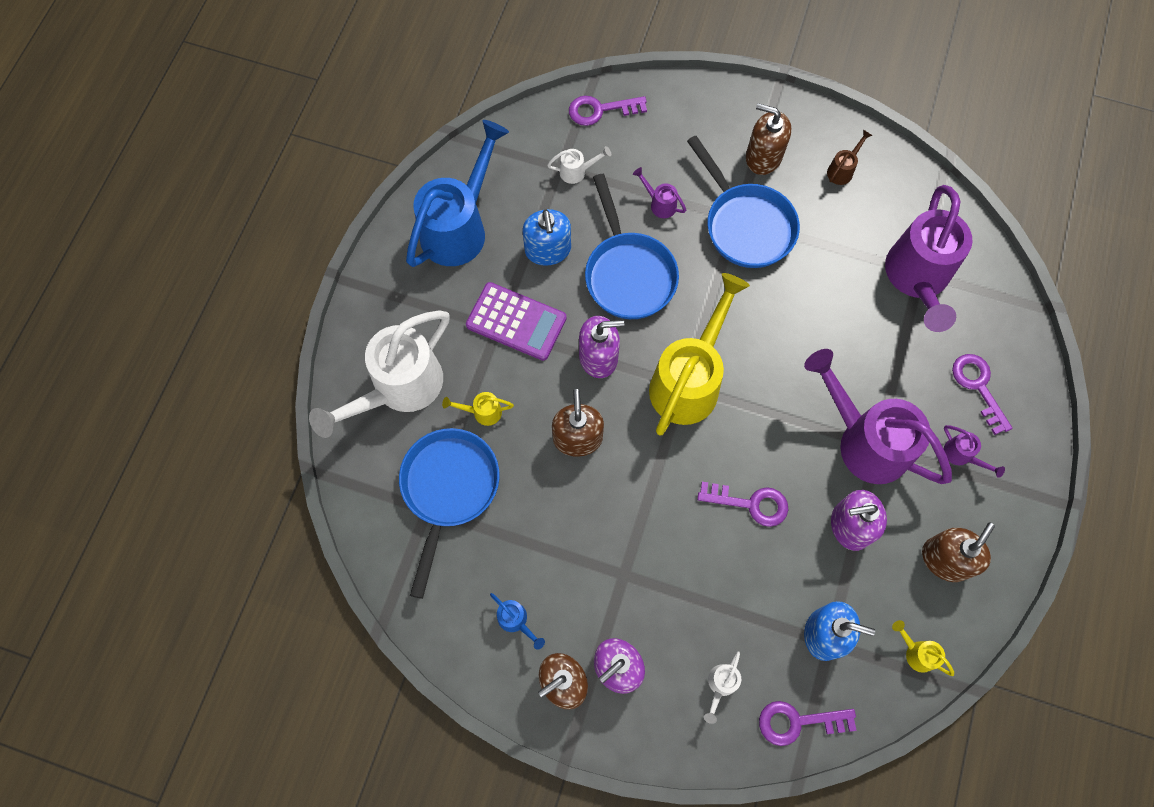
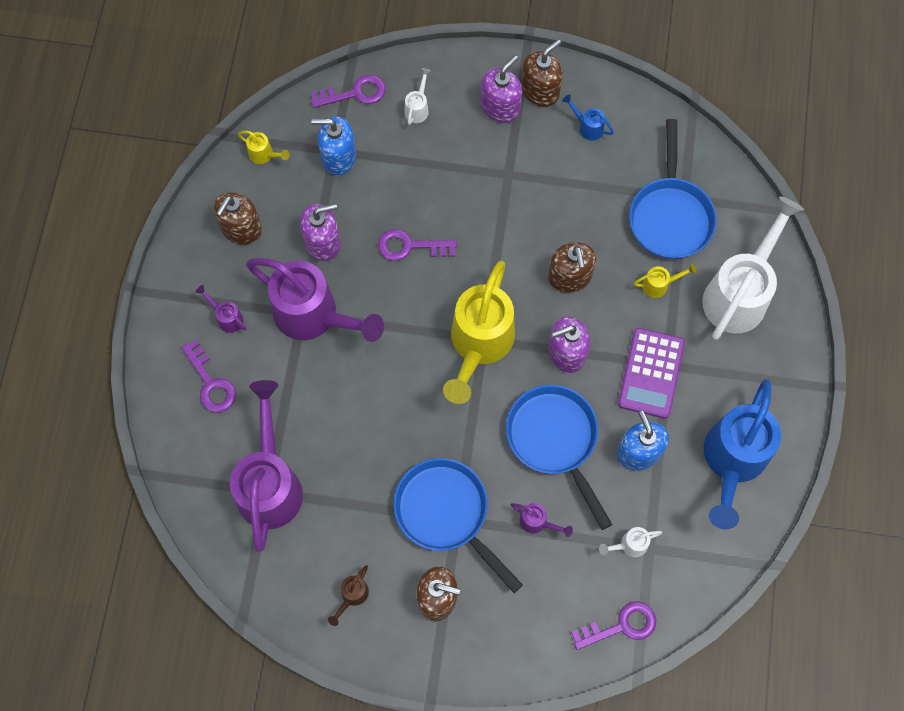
camera: 170 degrees right, 0 degrees up
purple calculator [466,282,567,361] -> purple calculator turned 90 degrees counterclockwise [618,328,685,419]

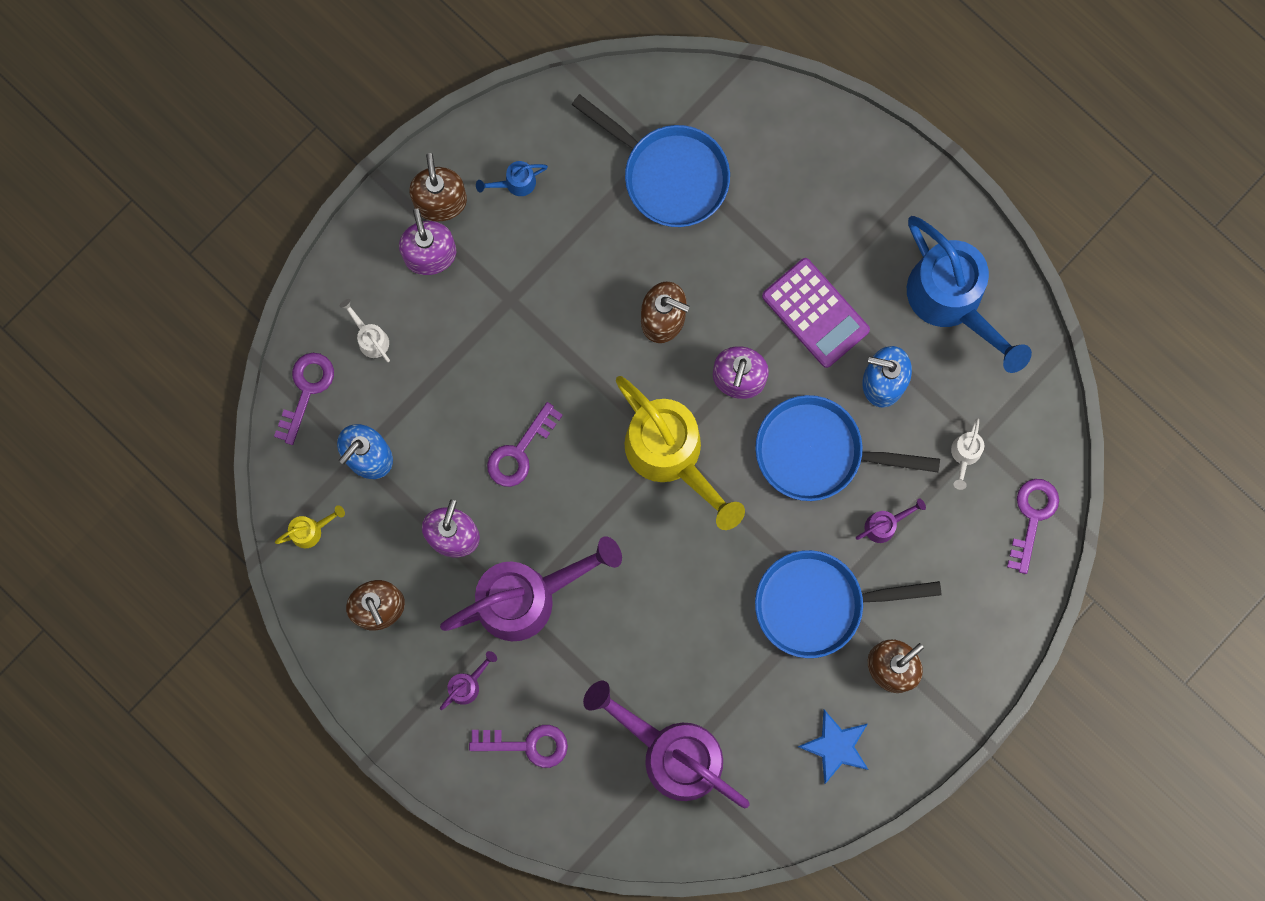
camera: 55 degrees left, 10 degrees up
purple watering can [196,285,246,333] -> purple watering can turned 150 degrees clockwise [440,651,497,710]
brown watering can [328,565,369,626] -> blue star [798,709,869,784]
yellow watering can [634,263,697,298] -> none
white watering can [702,196,804,340] -> none

